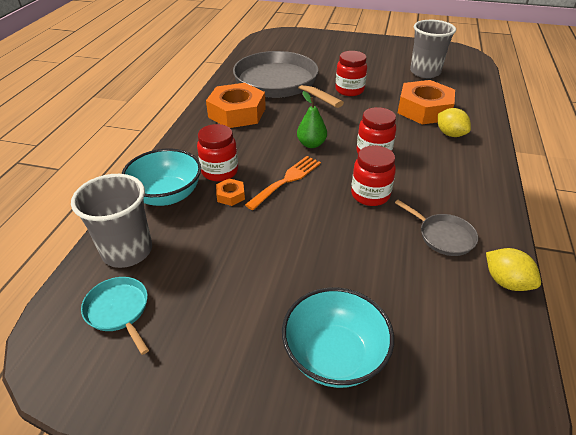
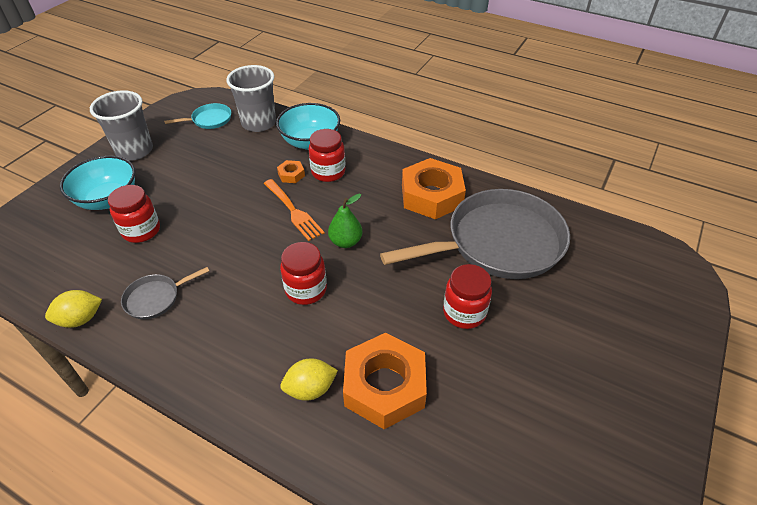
camera: 105 degrees right, 5 degrees up
red jar [351,145,396,206] -> red jar moved to [108,185,160,243]
grey cup [410,20,456,78] -> grey cup moved to [90,90,153,161]

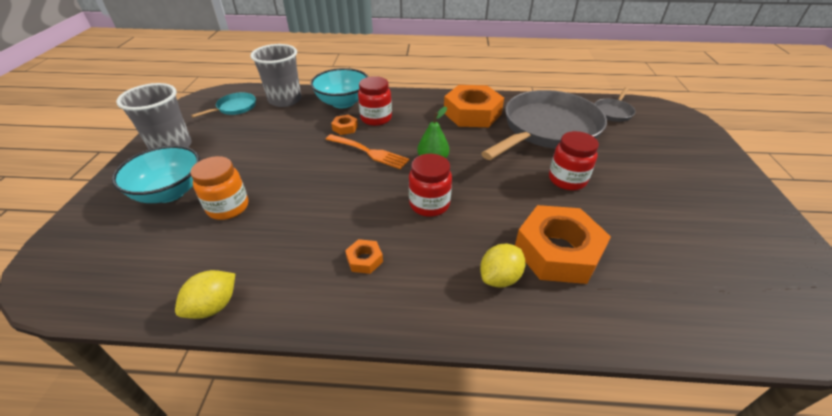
camera: 25 degrees left, 5 degrees down
red jar [108,185,160,243] -> orange jar [191,156,248,220]
grey pan [121,267,209,320] -> grey pan moved to [594,88,636,122]
none -> orange nut [345,239,383,274]

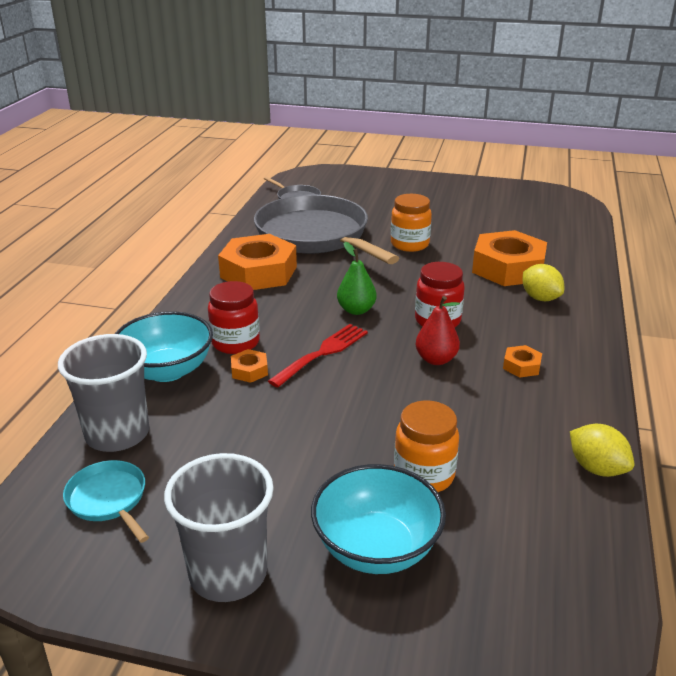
camera: 80 degrees left, 10 degrees down
orange fork [326,134,410,169] -> red fork [268,324,368,387]
red jar [549,131,599,191] -> orange jar [391,194,432,252]
none -> red pear [416,296,460,365]

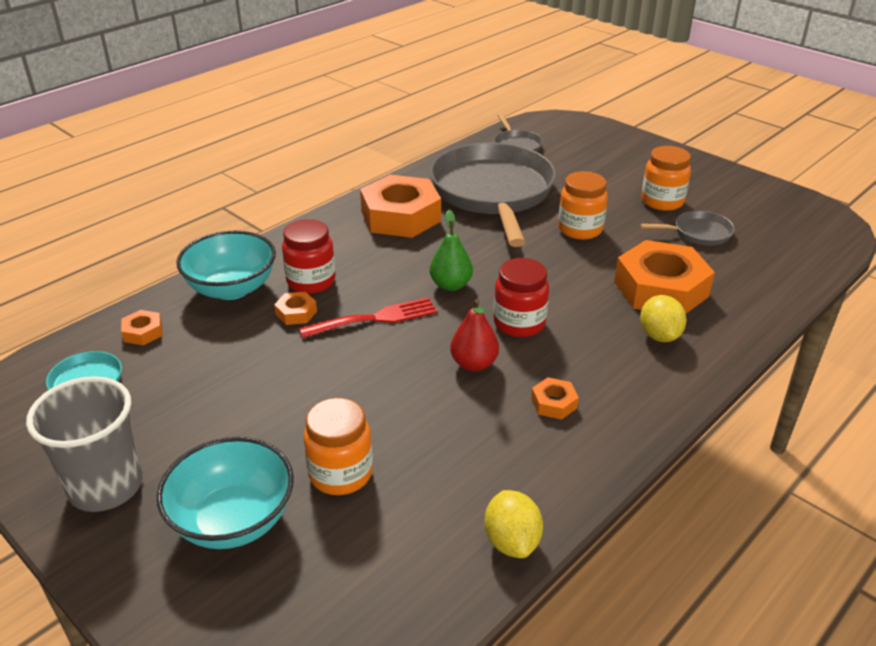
camera: 30 degrees right, 5 degrees up
grey cup [58,334,149,452] -> orange nut [121,310,162,346]
none -> grey pan [640,211,735,245]
none -> orange jar [641,146,691,211]

